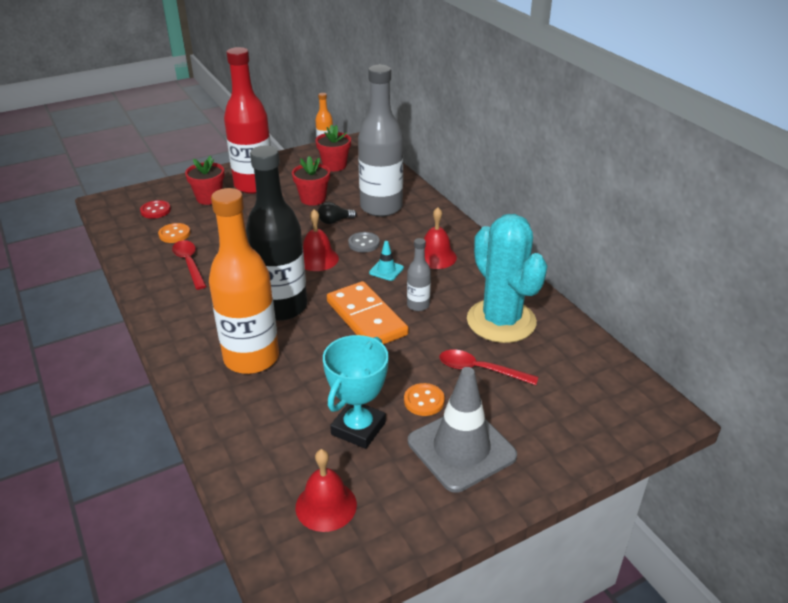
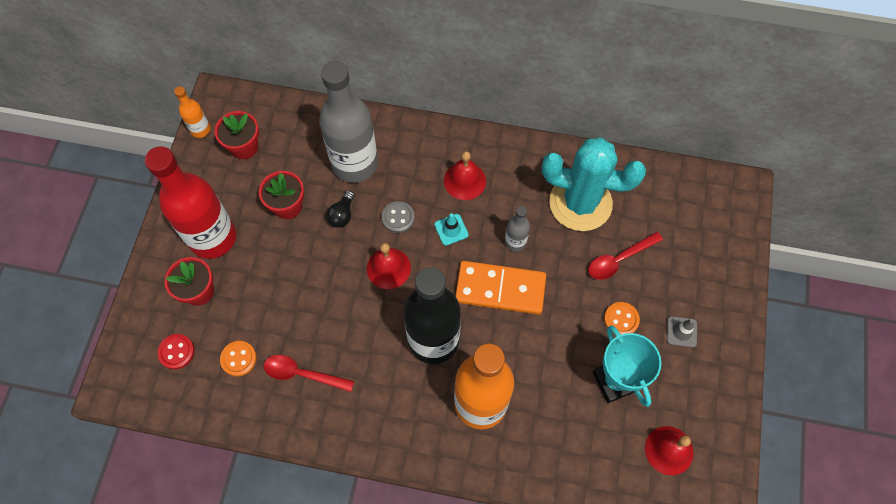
camera: 50 degrees left, 30 degrees up
grey traffic cone [408,367,517,493] -> grey traffic cone [667,316,697,348], size x0.43

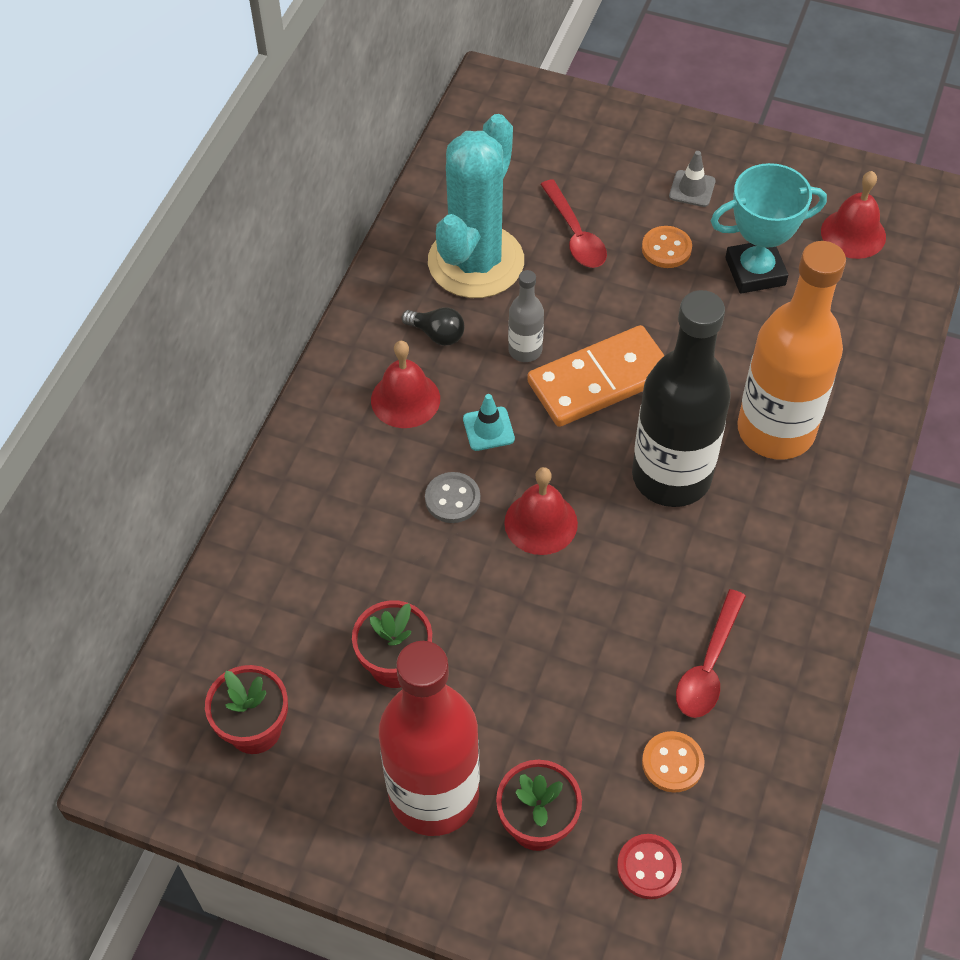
camera: 80 degrees left, 10 degrees down
orange bottle [174,86,211,138] -> none
grey bottle [319,61,378,183] -> none
black light bulb [326,191,354,228] -> black light bulb moved to [402,307,465,346]
orange domino [455,261,546,315] -> orange domino turned 45 degrees clockwise [527,325,665,427]

